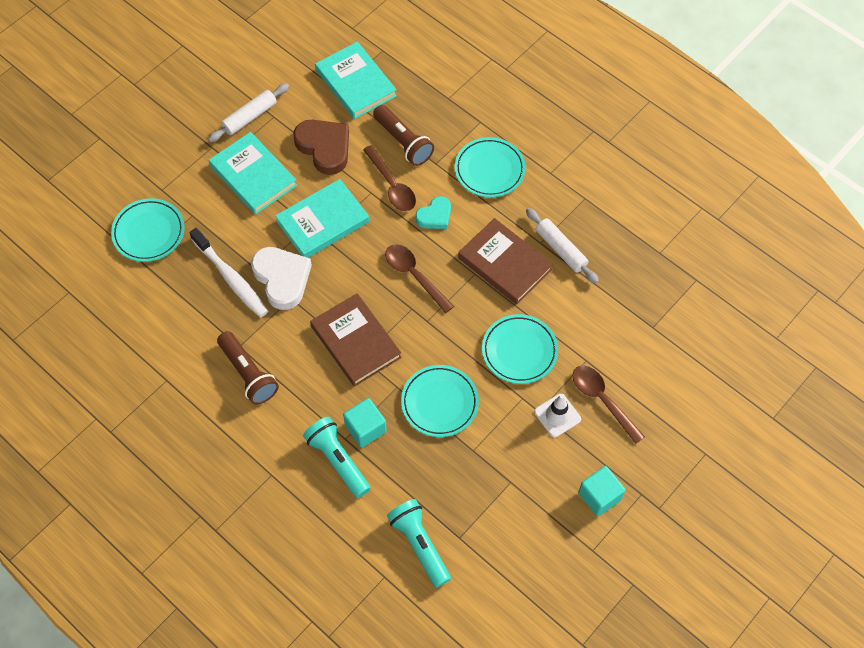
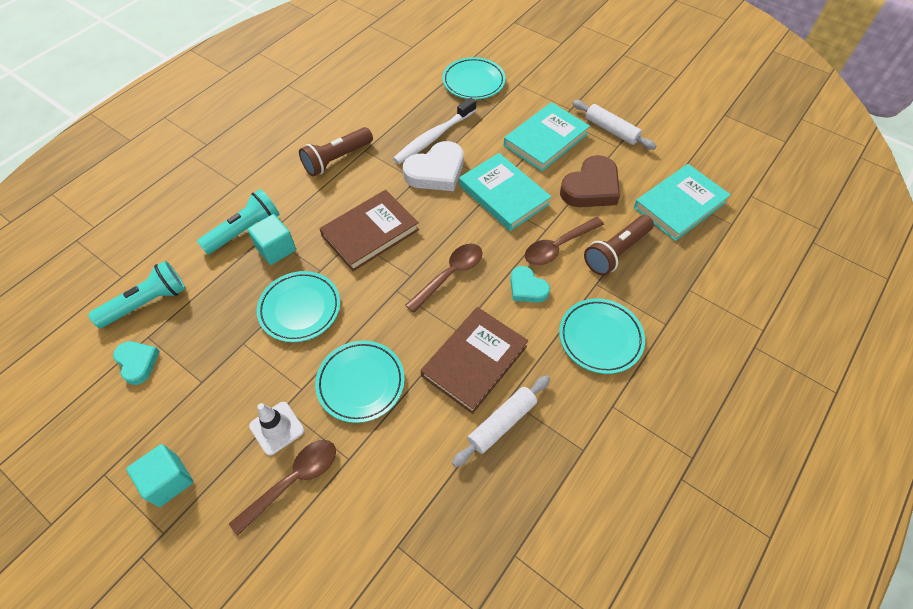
camera: 85 degrees right, 5 degrees down
none -> turquoise heart [113,341,160,385]

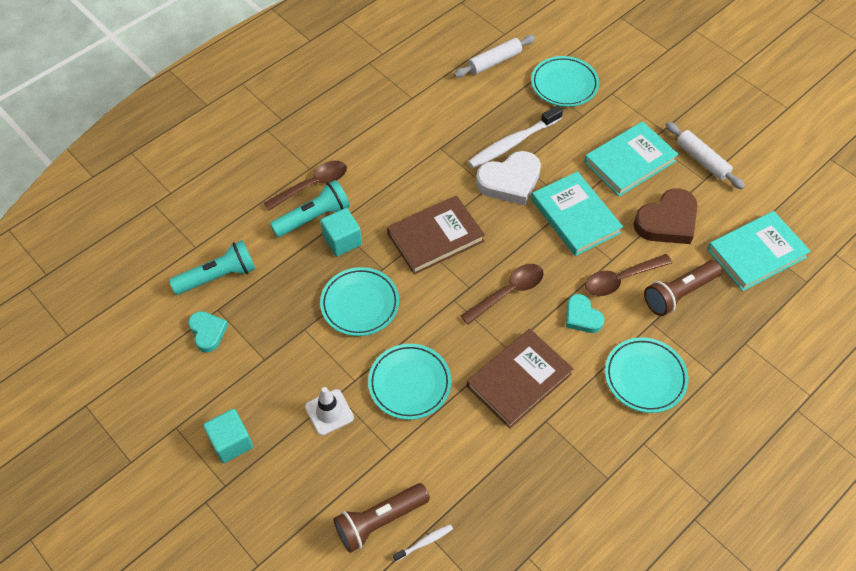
camera: 10 degrees right, 0 degrees up
brown spoon [229,440,336,536] -> brown spoon moved to [264,161,347,211]
brown flashlight [299,127,373,176] -> brown flashlight moved to [333,483,430,553]
white rolling pin [452,375,550,467] -> white rolling pin moved to [454,35,535,77]
none -> white toothbrush [393,524,453,562]

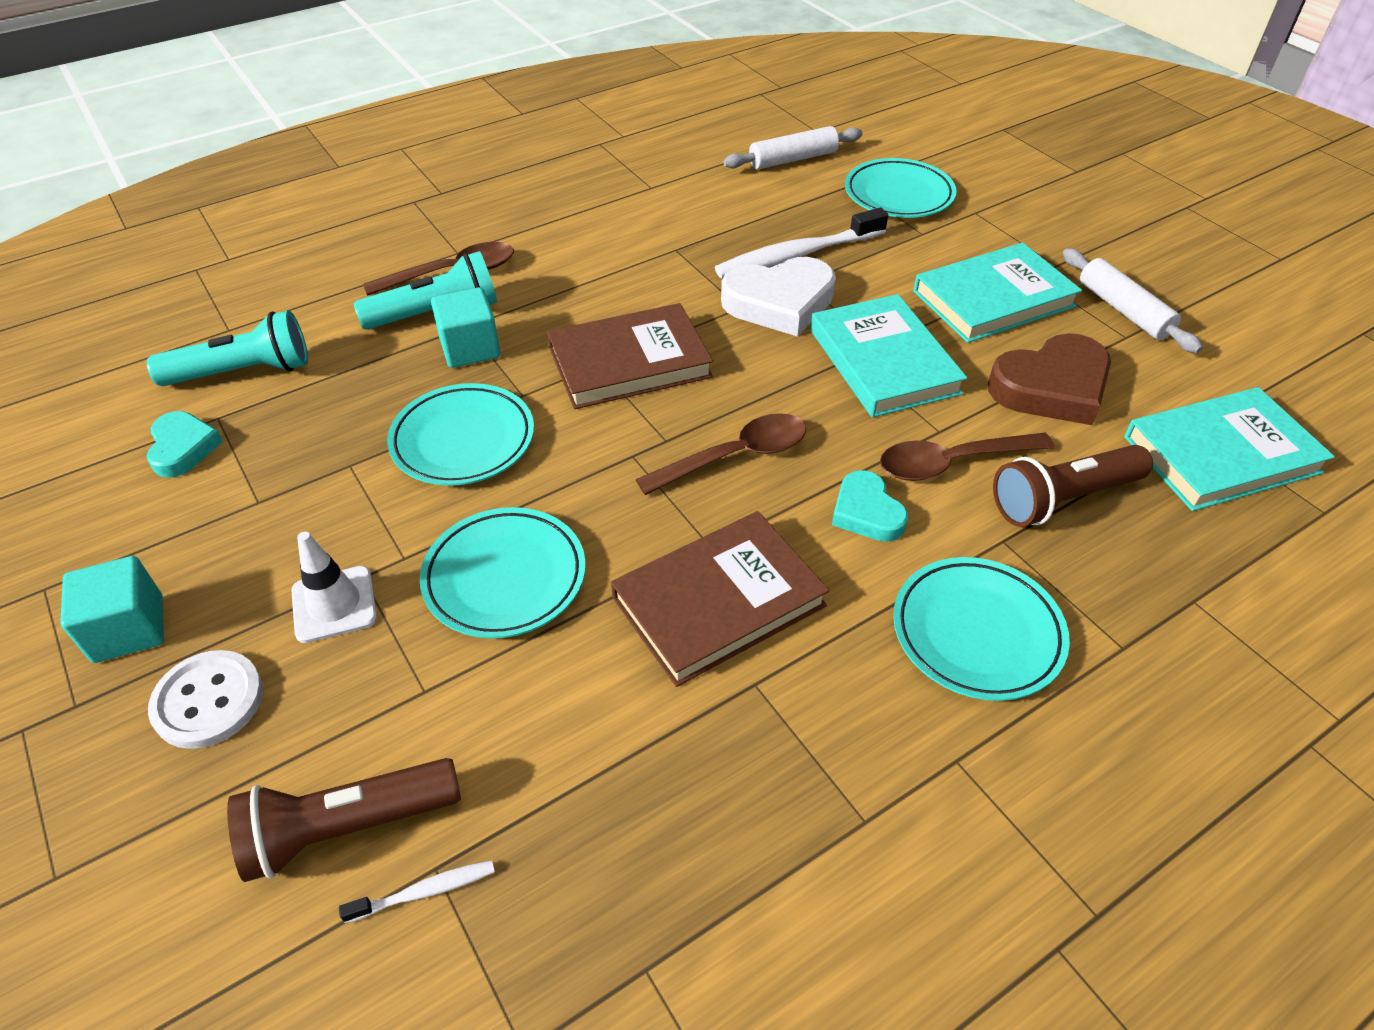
camera: 10 degrees right, 10 degrees down
none -> white button [148,650,263,749]

